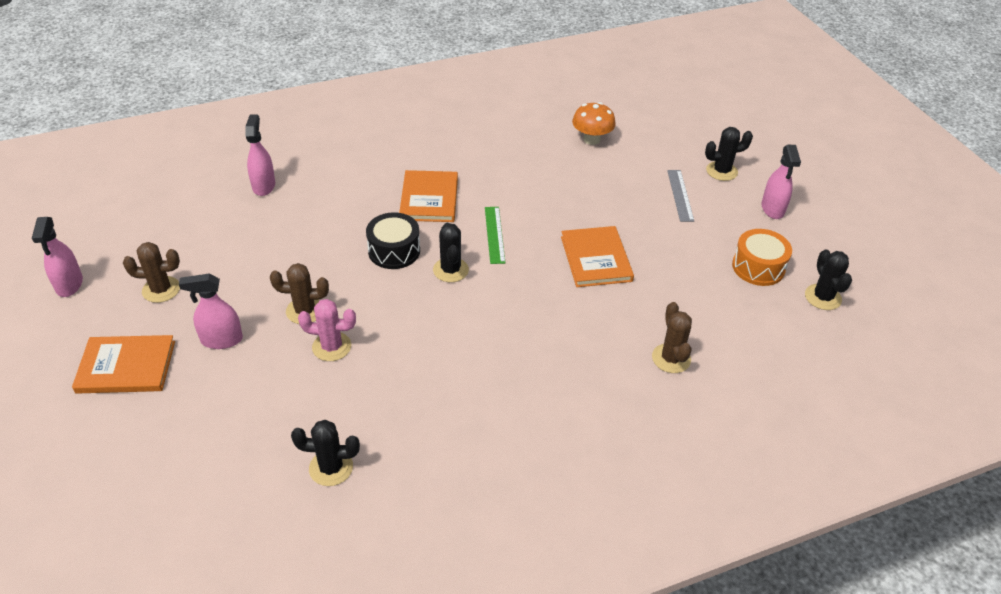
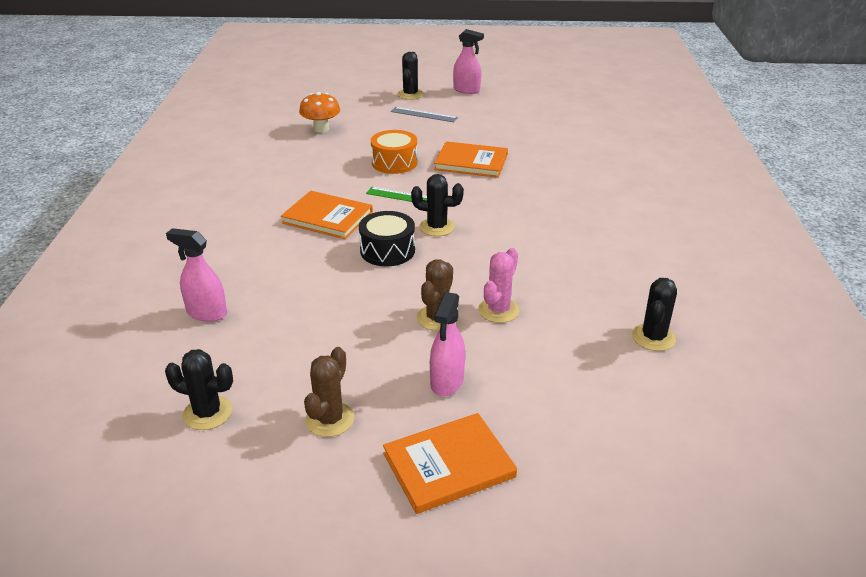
camera: 65 degrees left, 10 degrees down
pink spray bottle [32,217,83,297] -> none
orange book [72,335,175,394] -> orange book turned 45 degrees clockwise [383,413,517,514]
brown cactus [652,302,692,373] -> none
orange drum [732,229,792,286] -> orange drum moved to [371,130,418,174]
black cactus [805,249,852,310] -> black cactus moved to [165,349,233,430]

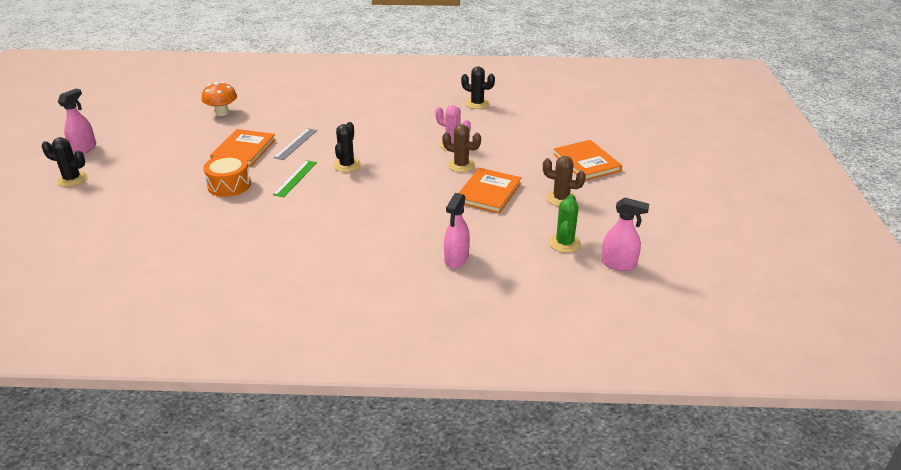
camera: 90 degrees left, 0 degrees up
black cactus [165,349,233,430] -> green cactus [549,194,581,253]
orange book [281,191,373,239] -> orange book moved to [459,168,522,214]
orange mushroom [299,92,340,133] -> orange mushroom moved to [201,82,237,116]
black drum [359,211,415,266] -> none
grey ruler [391,107,458,122] -> grey ruler moved to [274,128,317,160]
pink spray bottle [430,292,465,396] -> pink spray bottle moved to [601,198,649,271]

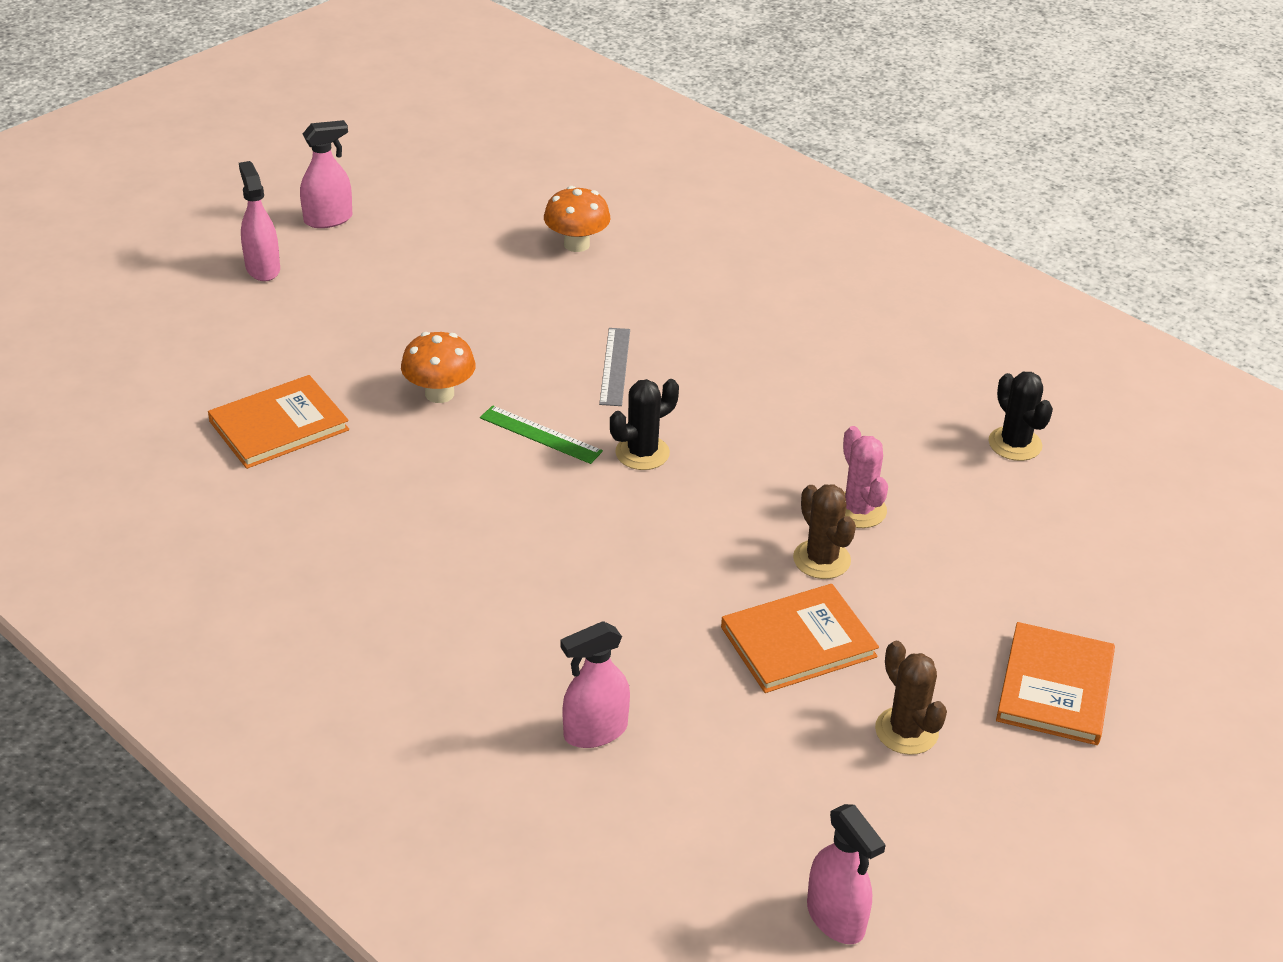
camera: 40 degrees right, 5 degrees up
black cactus [42,137,87,187] -> pink spray bottle [239,161,280,281]
orange drum [203,154,251,197] -> orange mushroom [401,332,476,403]
orange book [210,129,276,166] -> orange book moved to [208,375,349,469]
green ruler [273,160,317,197] -> green ruler turned 60 degrees clockwise [480,405,603,464]
grey ruler [274,128,317,160] -> grey ruler turned 60 degrees counterclockwise [599,328,630,406]
green cactus [549,194,581,253] -> none

